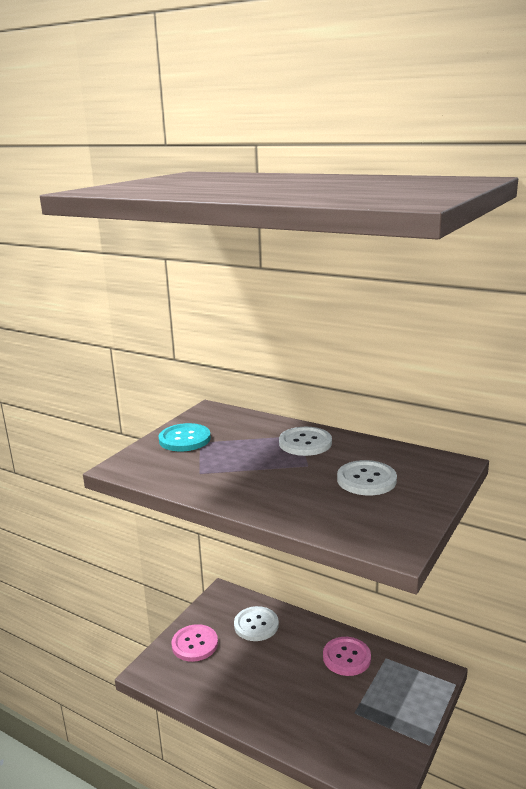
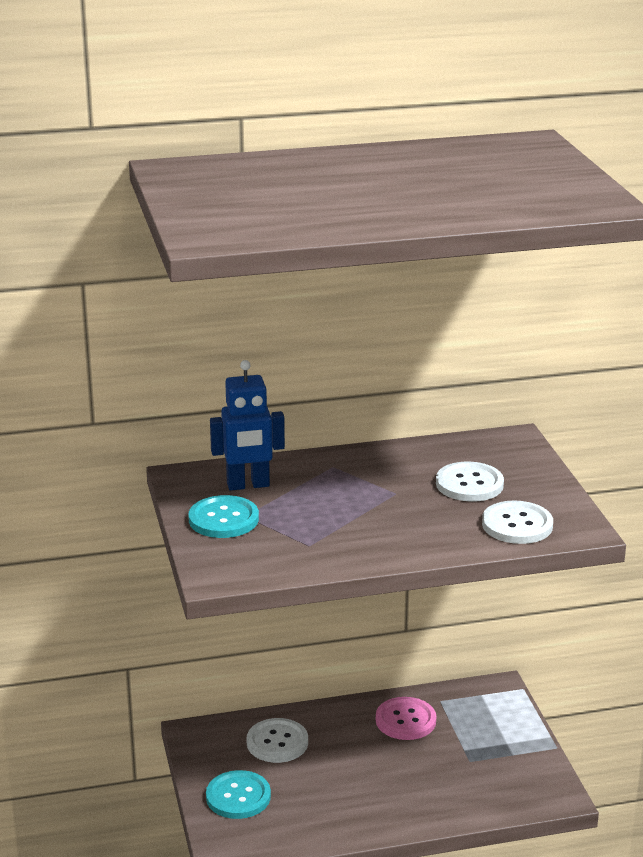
camera: 45 degrees left, 5 degrees up
pink button [172,624,218,662] -> turquoise button [206,770,271,819]
white button [279,427,332,456] -> white button moved to [482,500,553,544]
none -> blue robot [210,360,285,491]

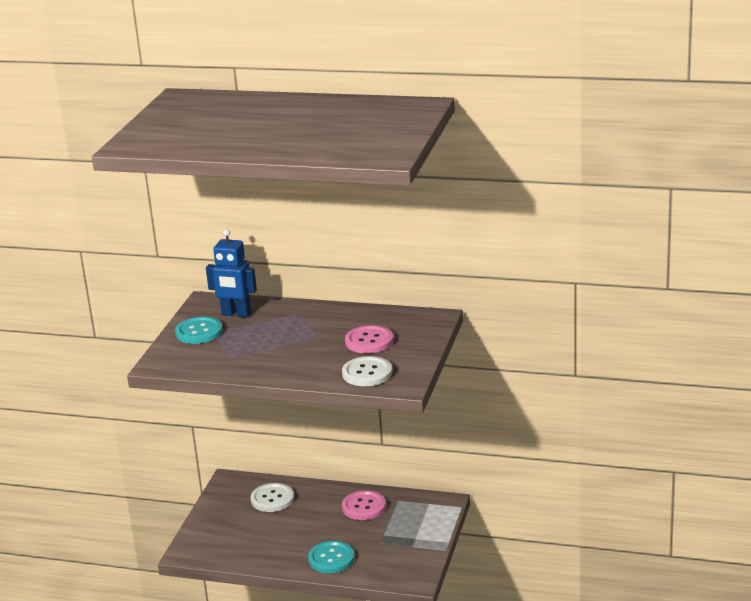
camera: 30 degrees right, 0 degrees up
turquoise button [206,770,271,819] -> turquoise button moved to [308,541,354,573]
white button [436,462,504,502] -> pink button [345,325,393,354]

